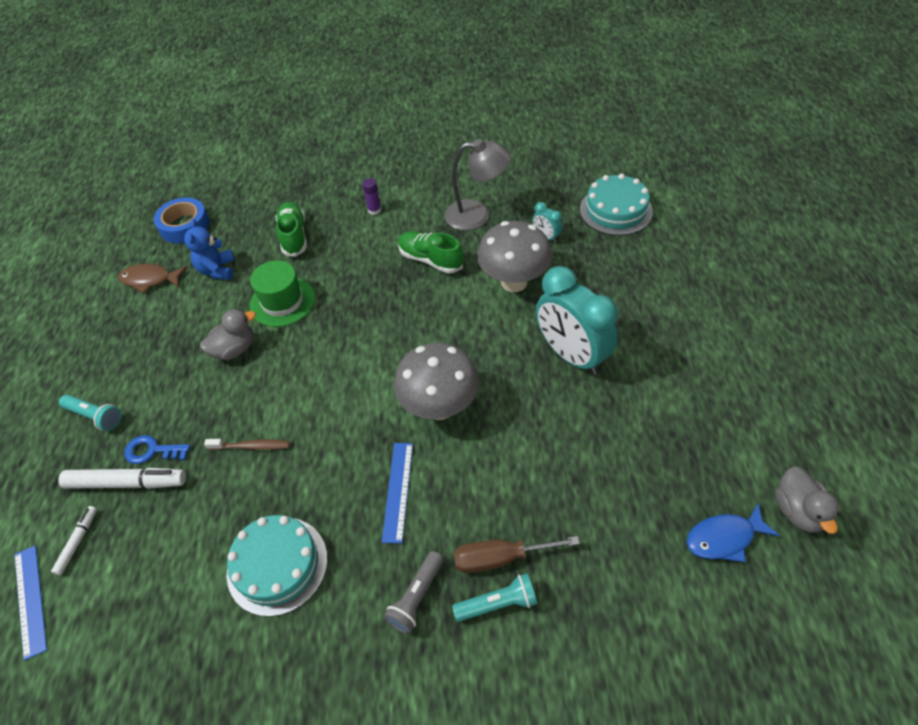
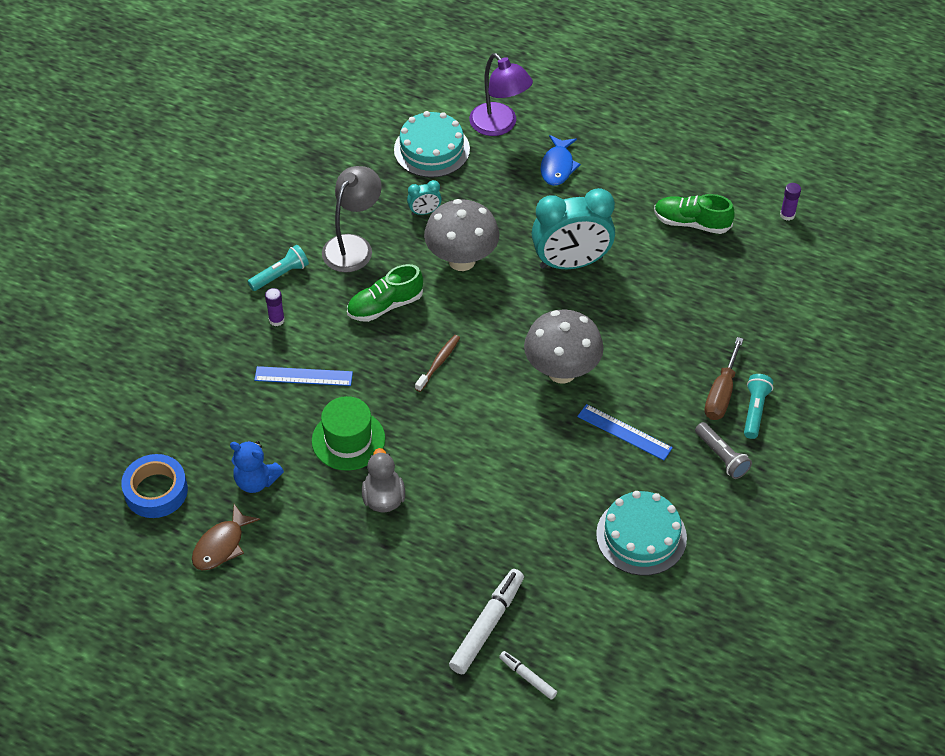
camera: 65 degrees left, 0 degrees up
blue ruler [14,546,47,660] -> blue ruler moved to [254,366,353,386]
turquoise flashlight [59,395,122,431] -> turquoise flashlight moved to [248,245,309,291]
blue key [124,435,190,464] -> none
brown toothbrush [204,439,290,450] -> brown toothbrush moved to [415,335,460,392]
green shoe [276,202,307,257] -> green shoe moved to [654,194,735,234]
blue fish [686,504,780,562] -> blue fish moved to [540,135,581,186]
grey duck [775,467,840,534] -> purple glue stick [780,183,801,221]
none -> purple lamp [469,53,533,136]

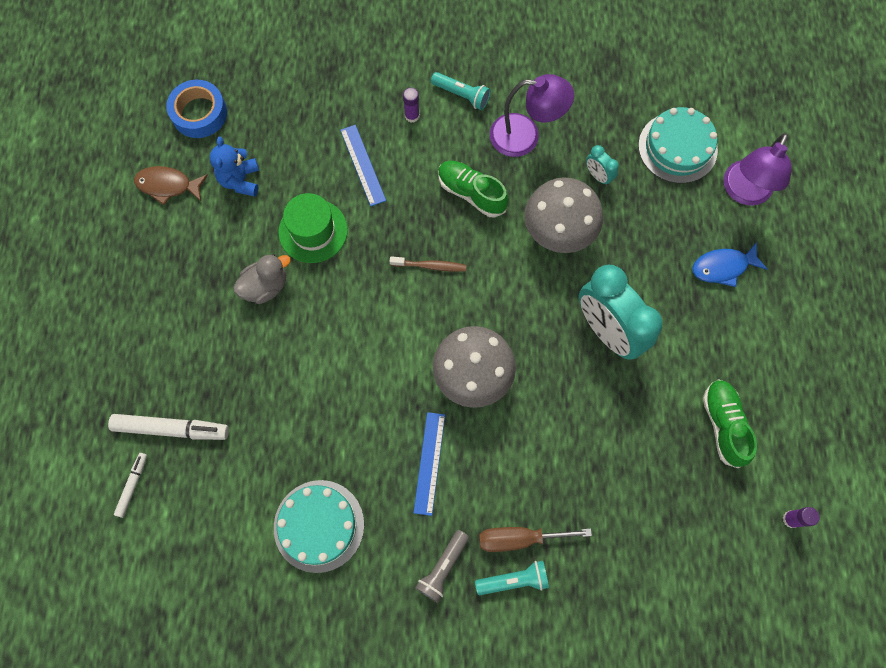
camera: 65 degrees right, 20 degrees up
grey lamp [322,166,382,272] -> purple lamp [490,74,574,157]

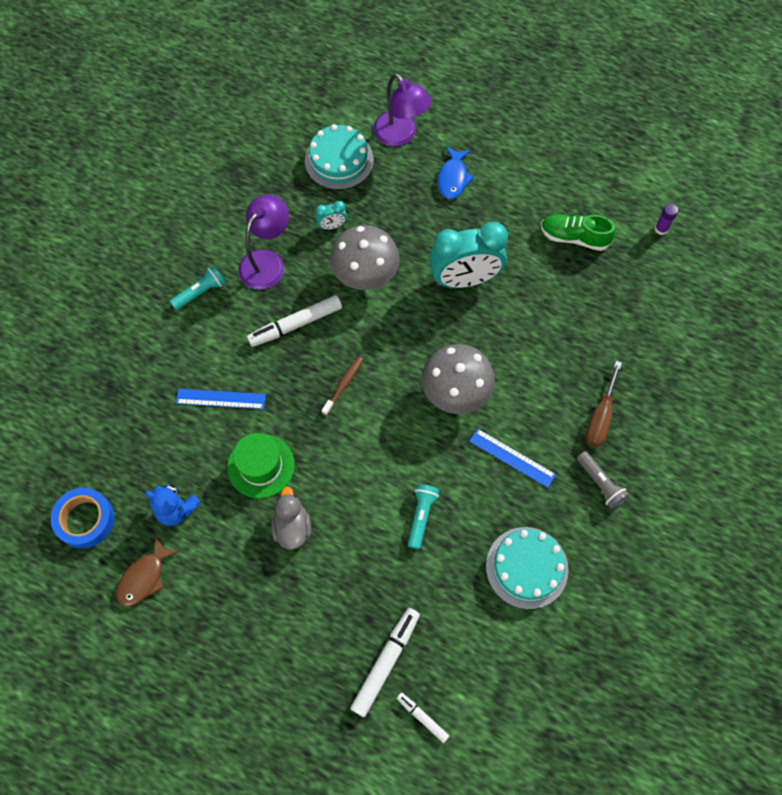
camera: 65 degrees left, 5 degrees down
purple glue stick [403,88,419,123] -> none
green shoe [438,161,509,217] -> white marker [247,295,342,347]
turquoise flashlight [475,561,549,595] -> turquoise flashlight moved to [408,484,439,549]

